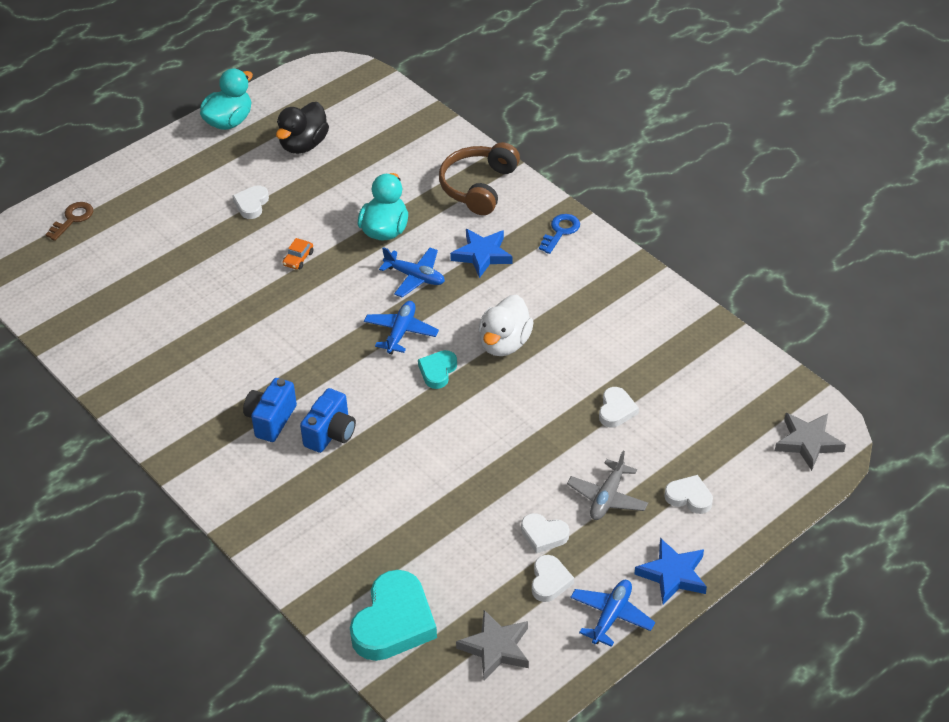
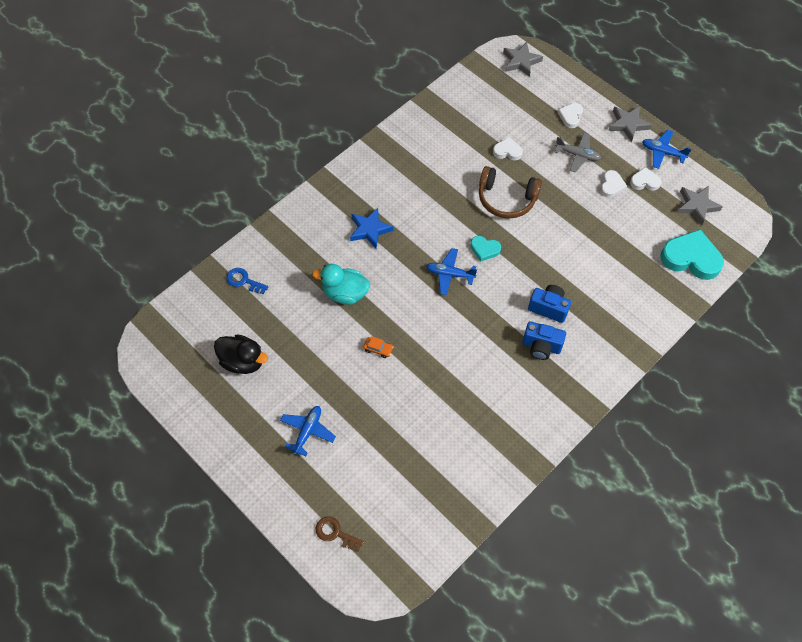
camera: 95 degrees left, 15 degrees up
turquoise duck [200,68,253,130] -> none
white heart [232,186,269,219] -> none
blue plane [379,247,445,297] -> blue plane moved to [280,406,336,456]
brown headphones [439,142,520,215] -> brown headphones moved to [479,166,542,218]
white duck [479,295,534,356] -> none
blue key [539,214,580,254] -> blue key moved to [226,268,269,294]
blue star [635,538,707,605] -> grey star [608,106,652,142]

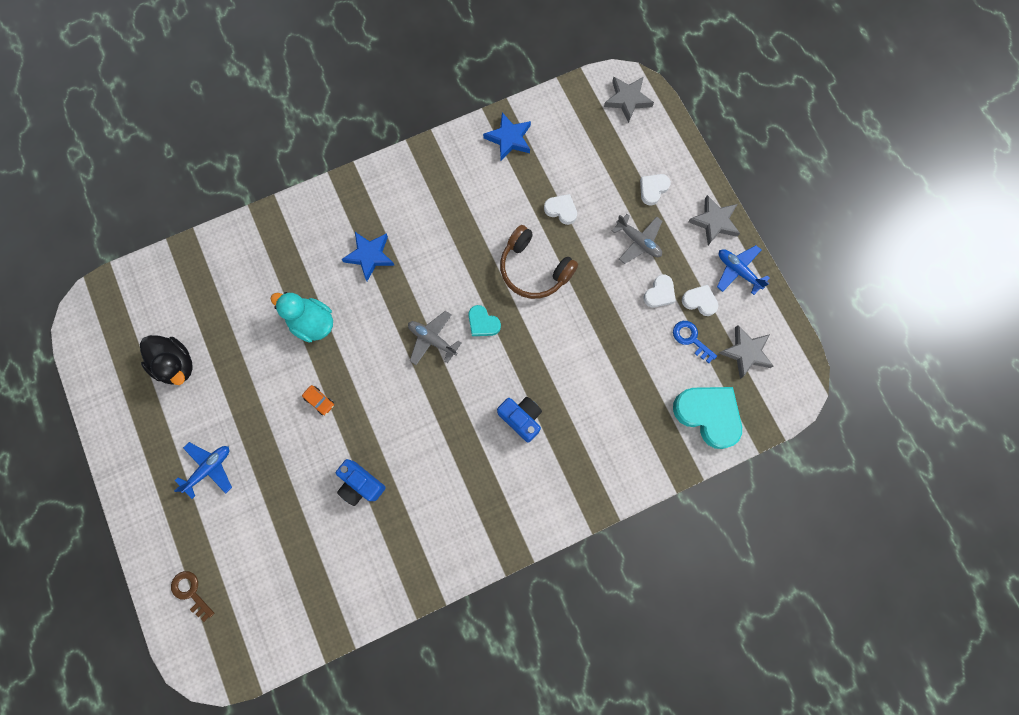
camera: 20 degrees right, 15 degrees up
blue key [226,268,269,294] -> blue key moved to [673,321,717,363]
blue plane [426,248,477,295] -> grey plane [408,311,461,365]
blue camera [523,321,566,360] -> blue camera moved to [336,459,385,506]
none -> blue star [483,112,531,160]

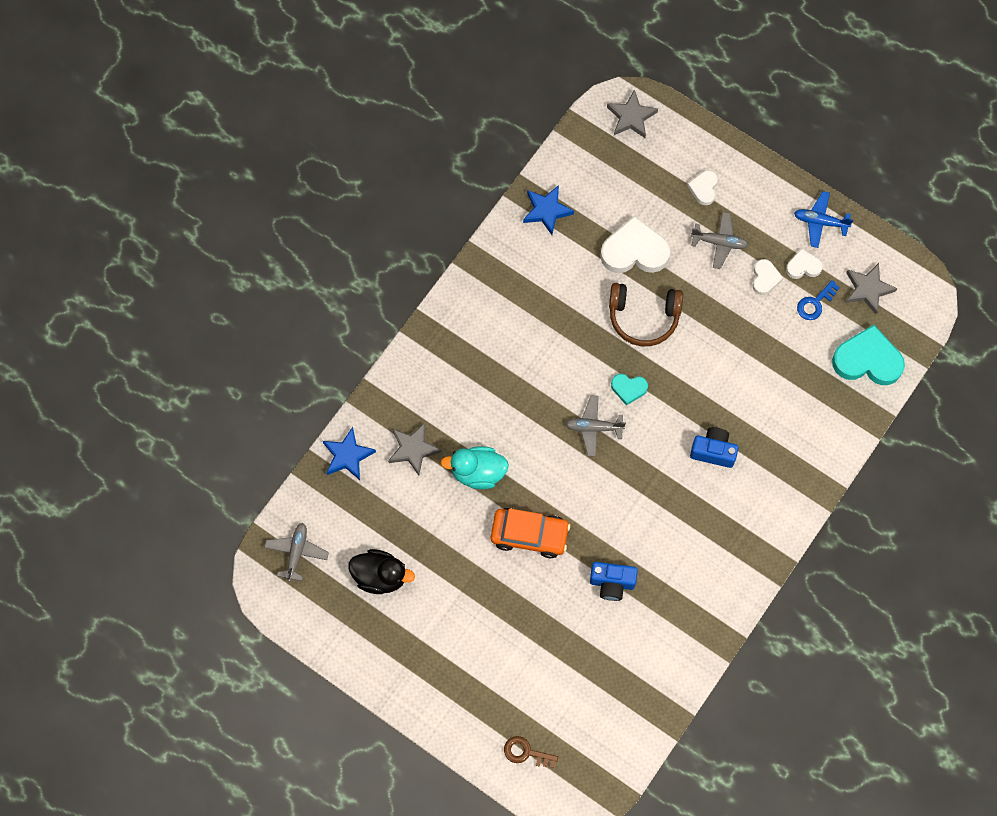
camera: 30 degrees left, 5 degrees down
blue plane [174,442,232,499] -> none
orange car [302,385,334,415] -> orange car [491,508,570,558], size x2.32
blue star [342,232,395,281] -> blue star moved to [323,427,376,480]
white heart [544,194,577,225] -> white heart [600,216,671,273], size x1.92
blue key [673,321,717,363] -> blue key turned 60 degrees counterclockwise [797,280,840,320]
grey star [688,195,740,245] -> grey star moved to [388,423,442,476]
none -> grey plane [264,523,329,582]

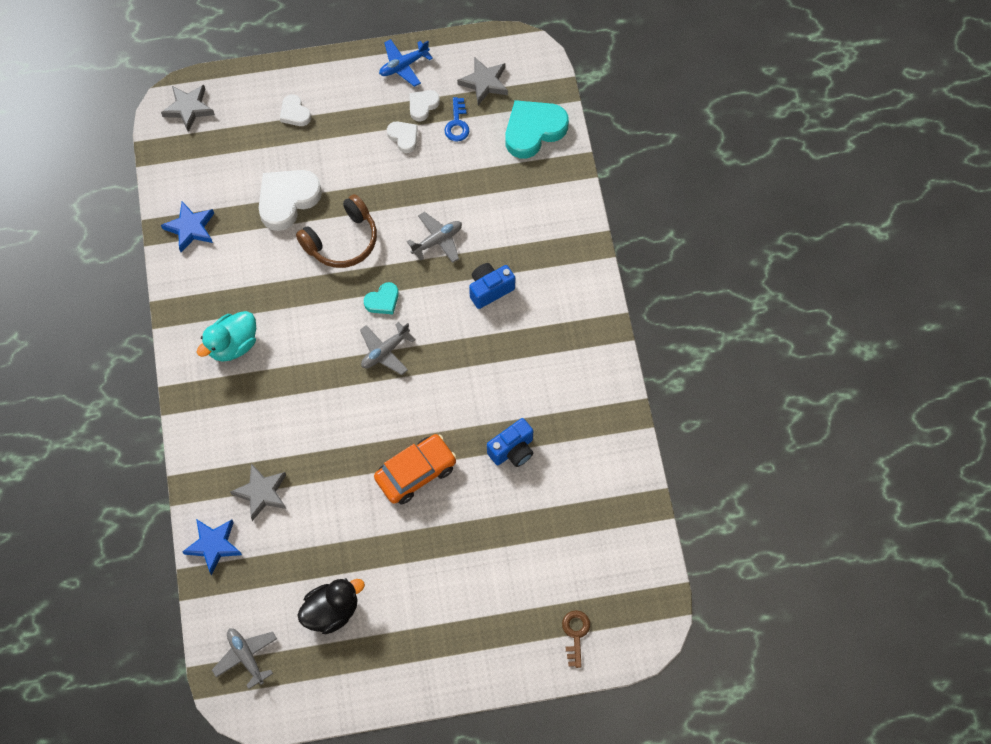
camera: 45 degrees left, 5 degrees down
turquoise duck [440,446,509,489] -> turquoise duck moved to [197,311,256,362]
brown key [504,736,558,768] -> brown key turned 120 degrees clockwise [562,610,590,668]
grey plane [691,212,748,269] -> grey plane moved to [407,212,462,263]

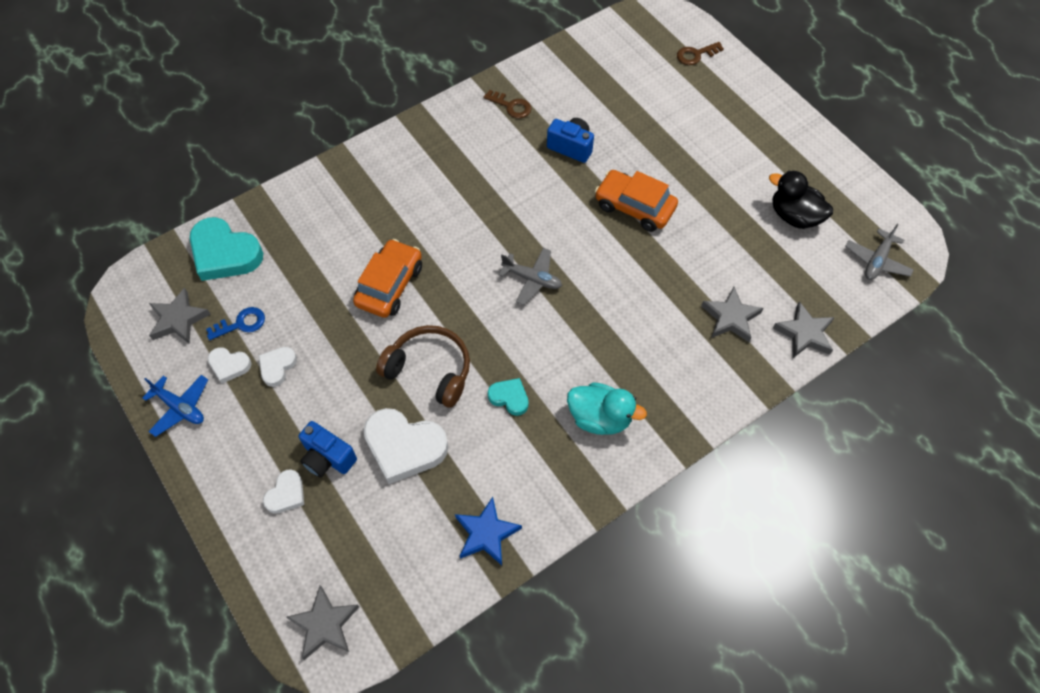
camera: 115 degrees left, 5 degrees down
blue star [183,519,242,575] -> grey star [773,301,835,358]
turquoise heart [364,282,399,314] -> turquoise heart moved to [488,378,529,416]
grey plane [407,212,462,263] -> orange car [353,239,422,318]
blue camera [469,263,515,309] -> blue camera moved to [299,421,357,478]
none -> brown key [484,90,532,118]

